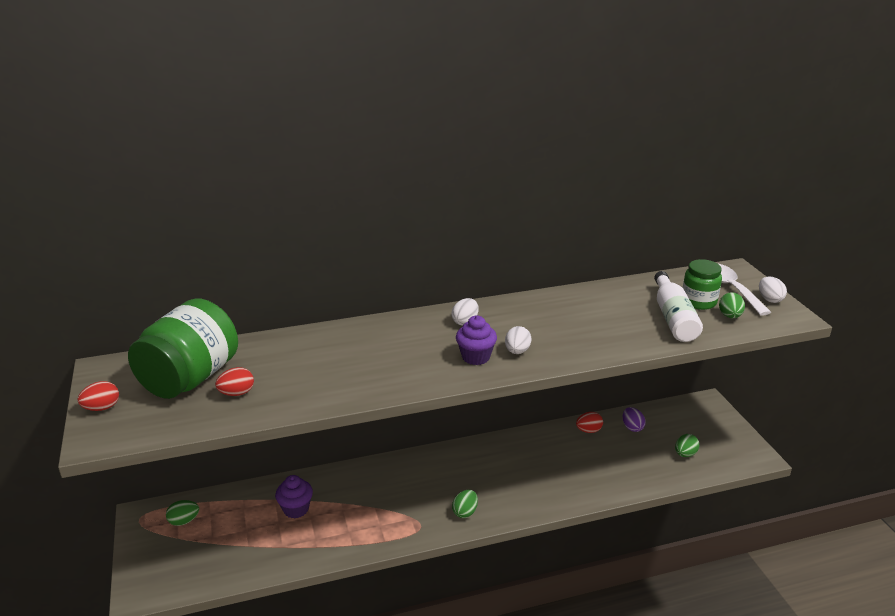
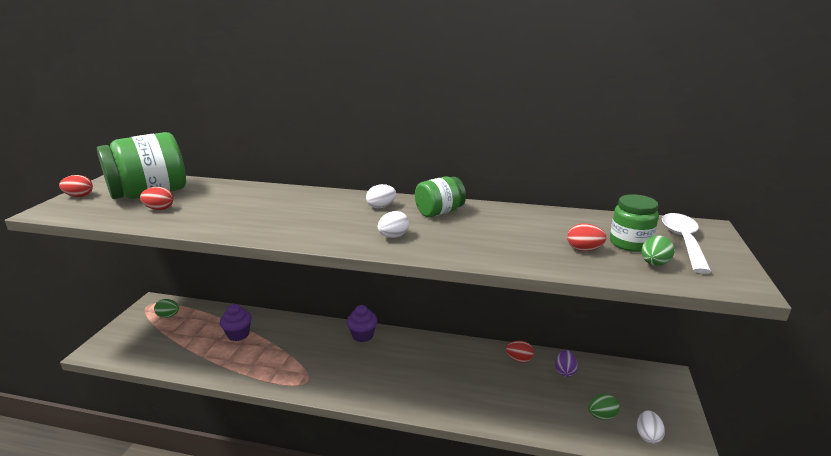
camera: 30 degrees right, 5 degrees down
green egg [452,490,478,518] -> none
purple cupcake [456,316,497,365] -> purple cupcake moved to [347,305,378,342]
white bottle [654,271,703,342] -> red egg [567,223,607,251]
white egg [759,277,787,303] -> white egg moved to [637,410,665,444]
none -> green jar [415,176,466,217]

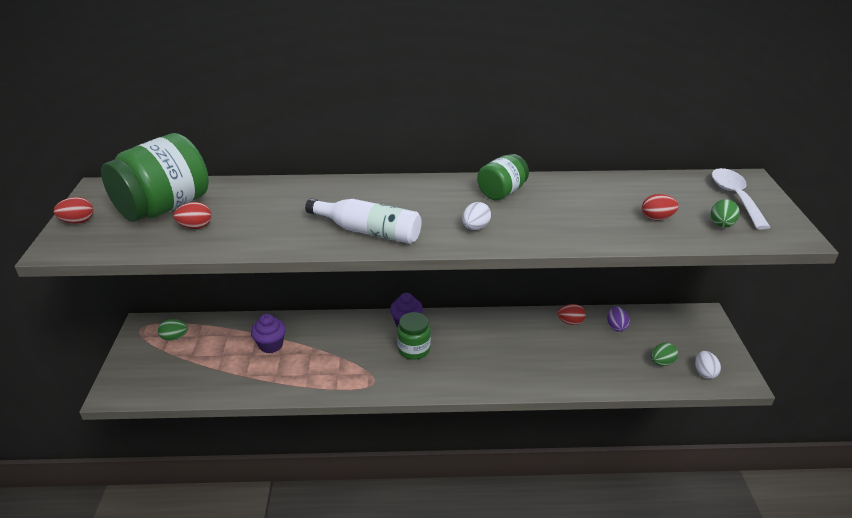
camera: 15 degrees left, 10 degrees up
white egg [366,184,396,208] -> none
green jar [610,194,659,252] -> green jar moved to [397,312,431,360]
none -> white bottle [305,198,421,244]

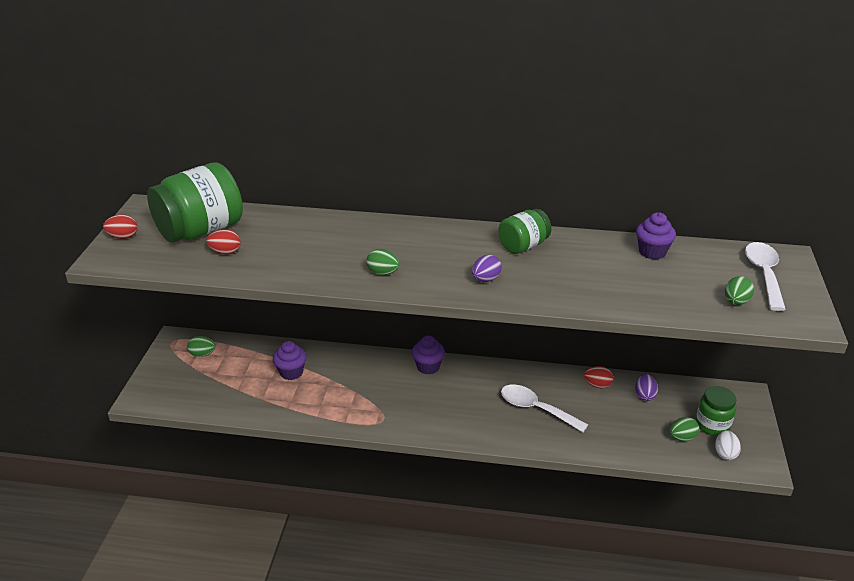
camera: 10 degrees right, 0 degrees up
white bottle [305,198,421,244] -> green egg [366,249,399,275]
green jar [397,312,431,360] -> green jar moved to [696,386,737,436]
white egg [462,202,491,230] -> purple egg [472,255,502,282]
red egg [642,194,679,221] -> none
none -> white spoon [501,385,588,432]
none -> purple cupcake [636,212,676,260]

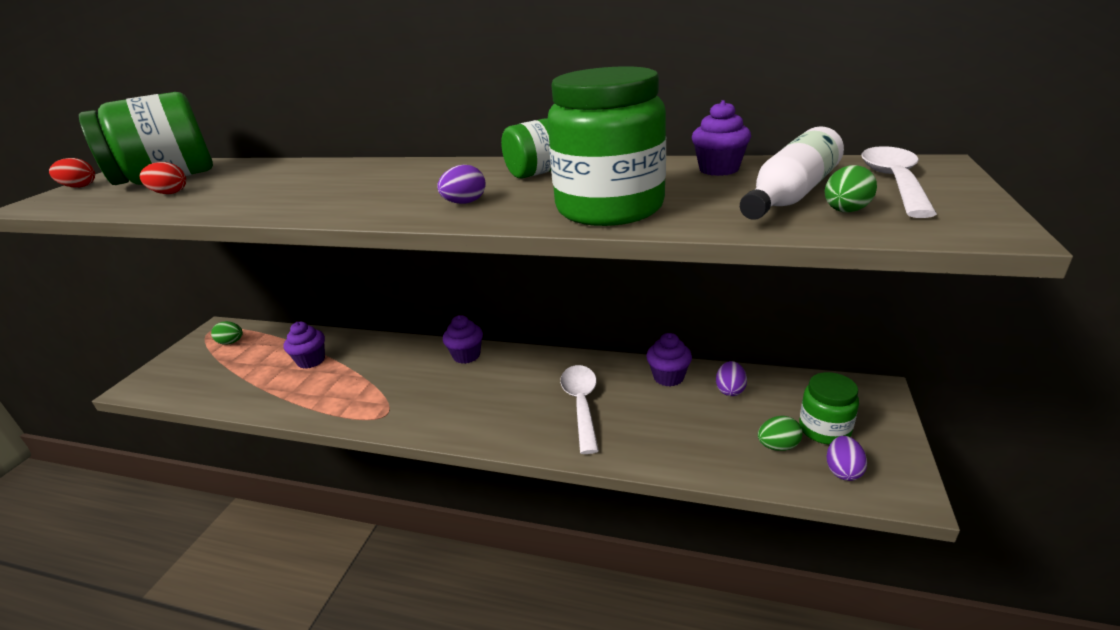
camera: 10 degrees right, 5 degrees down
green egg [366,249,399,275] -> none
white spoon [501,385,588,432] -> white spoon turned 45 degrees clockwise [560,365,599,454]
red egg [584,366,613,388] -> purple cupcake [646,333,692,387]
white egg [715,430,741,460] -> purple egg [826,436,867,481]
none -> green jar [547,66,666,226]
none -> white bottle [740,126,844,220]

